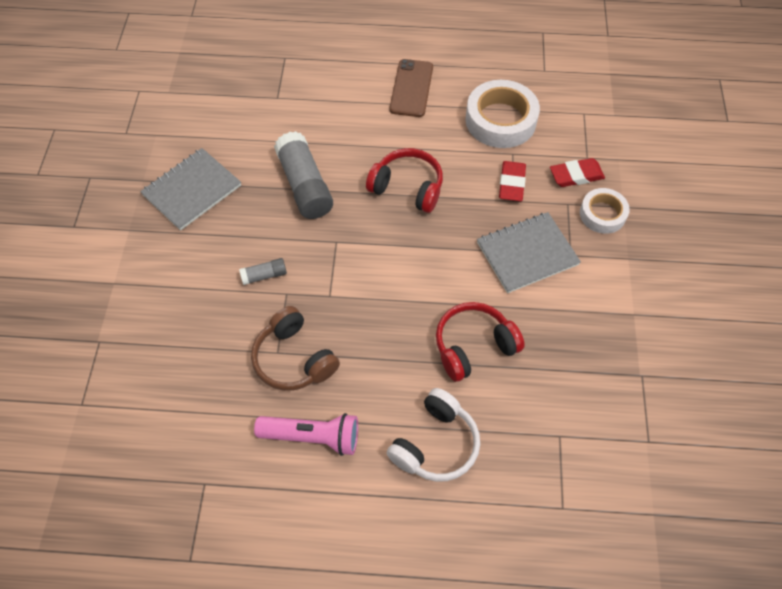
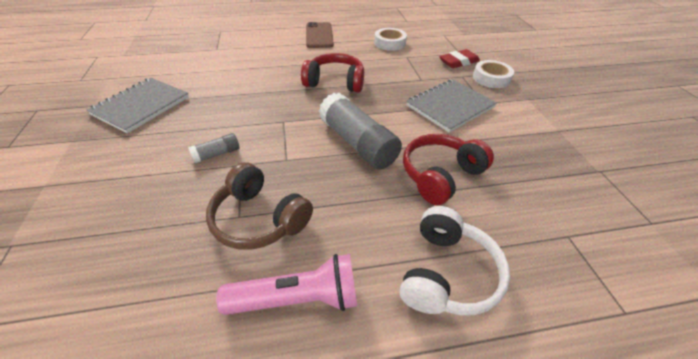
camera: 15 degrees left, 15 degrees down
grey glue stick [274,131,333,219] -> grey glue stick moved to [319,93,402,169]
white tape [466,80,540,148] -> white tape [374,28,407,51], size x0.60
red eraser [499,161,526,201] -> none

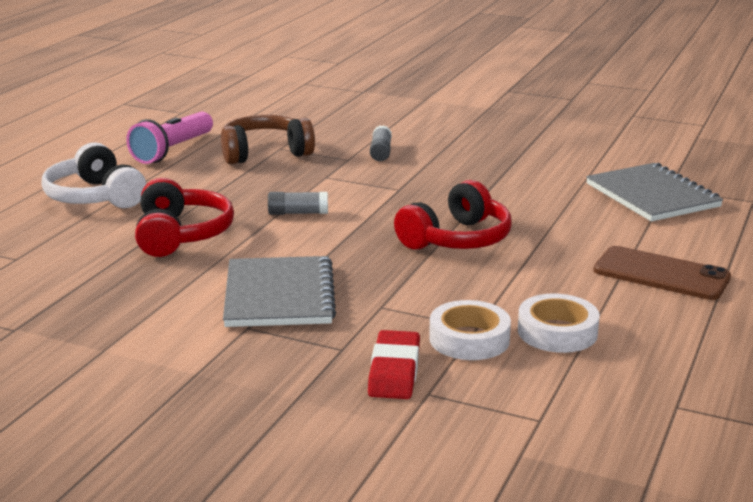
camera: 125 degrees right, 20 degrees down
grey notebook [87,78,189,133] -> grey notebook moved to [586,163,723,222]
grey glue stick [319,93,402,169] -> grey glue stick [268,192,328,215], size x0.47
white tape [473,60,514,88] -> white tape moved to [429,300,511,360]

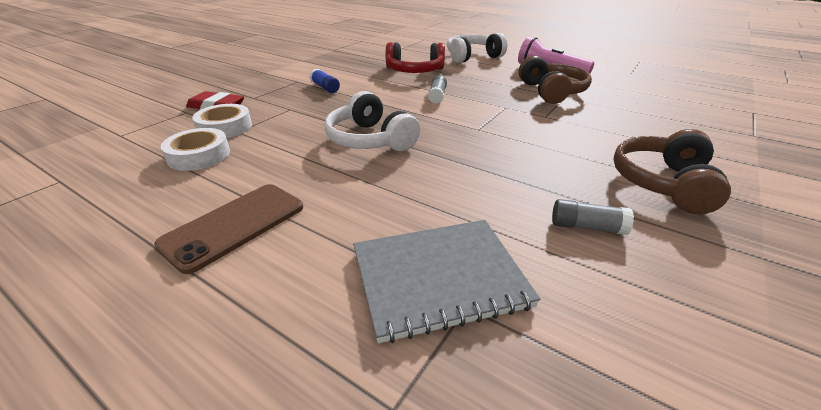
camera: 100 degrees right, 10 degrees up
grey notebook [223,256,336,327] -> blue glue stick [309,69,340,93]
grey glue stick [370,125,392,161] -> grey glue stick moved to [552,199,634,235]
red headphones [394,180,512,250] -> white headphones [324,91,420,151]
none -> brown headphones [613,129,731,214]

